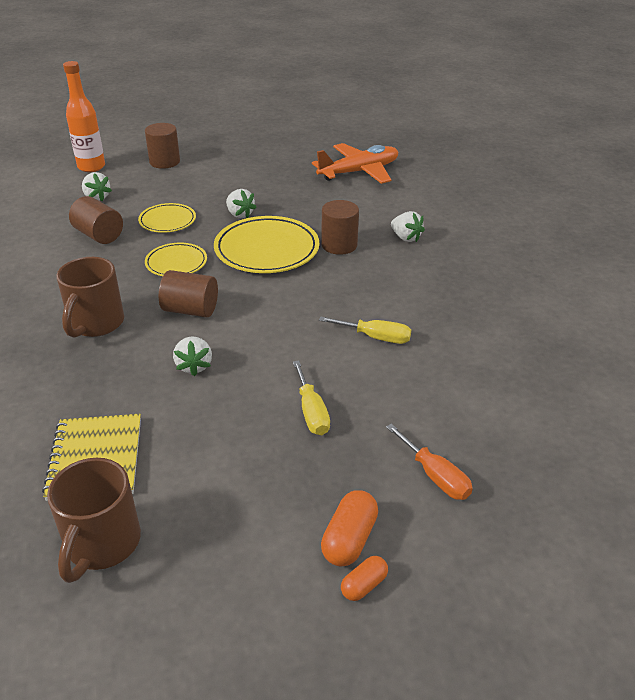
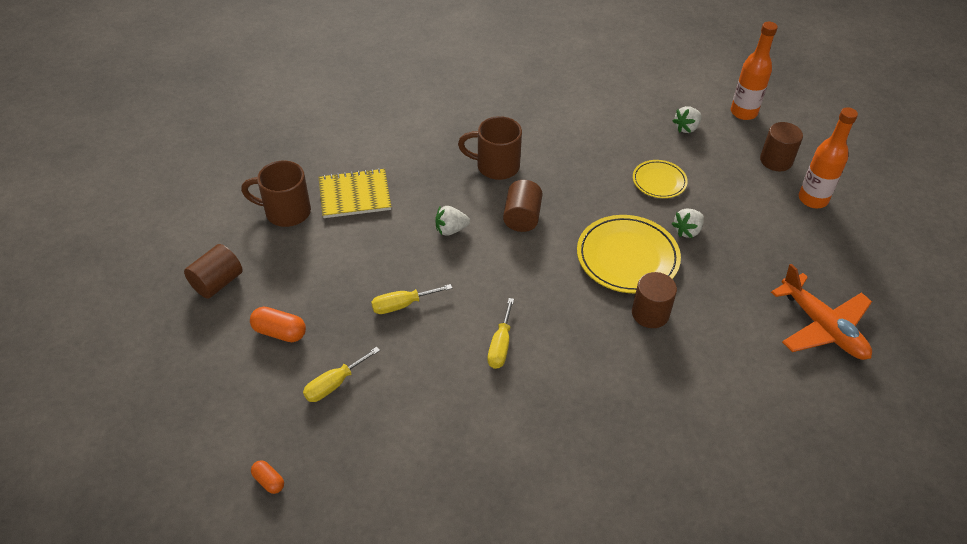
camera: 85 degrees right, 10 degrees up
brown cylinder [69,196,123,244] -> brown cylinder moved to [184,244,243,299]
yellow plate [145,242,207,276] -> none
orange capsule [341,556,388,601] -> orange capsule moved to [251,460,284,494]
orange screwdriver [386,424,473,500] -> yellow screwdriver [303,347,380,402]
white strawberry [391,211,425,242] -> none
none -> orange bottle [799,107,858,208]

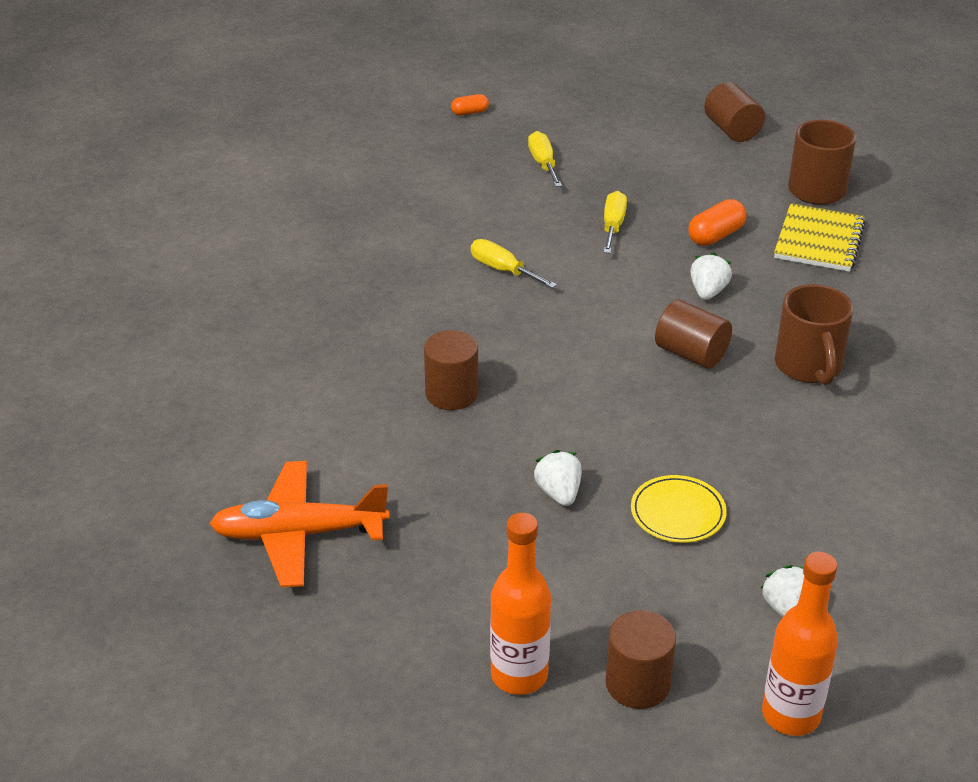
camera: 120 degrees right, 10 degrees down
orange capsule [250,307,306,342] -> orange capsule moved to [688,199,746,246]
brown mug [458,116,522,180] -> brown mug turned 135 degrees clockwise [775,284,853,385]
yellow plate [577,215,681,293] -> none

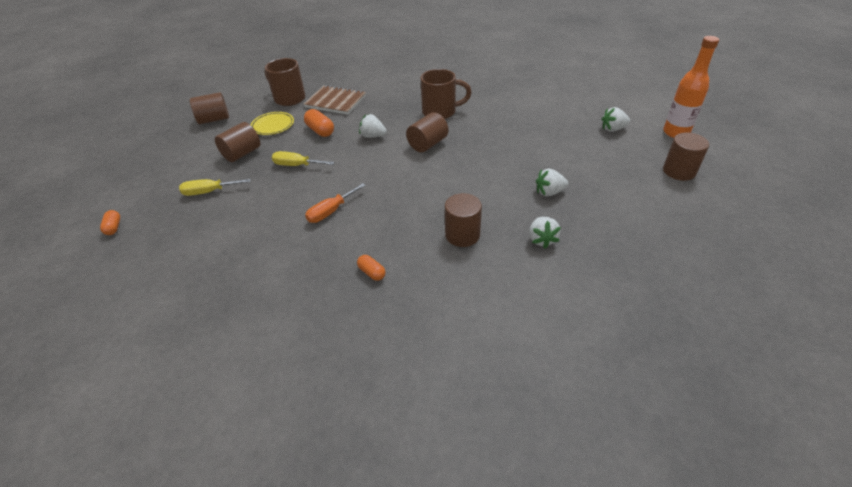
camera: 85 degrees left, 5 degrees up
orange plane [209,461,390,587] -> none
yellow screwdriver [471,239,557,288] -> orange screwdriver [305,183,366,223]
orange bottle [490,513,551,695] -> none
yellow plate [631,475,727,543] -> yellow plate moved to [251,112,294,135]
yellow notebook [774,203,866,272] -> brown notebook [304,85,366,115]
none -> brown cylinder [215,122,260,162]
none -> orange capsule [357,255,385,281]
none -> white strawberry [529,217,561,249]

